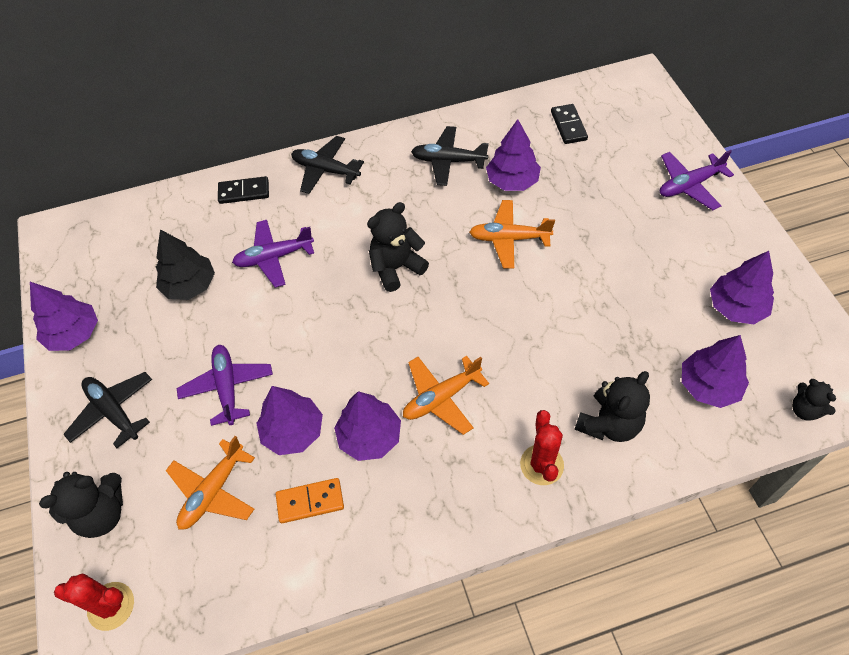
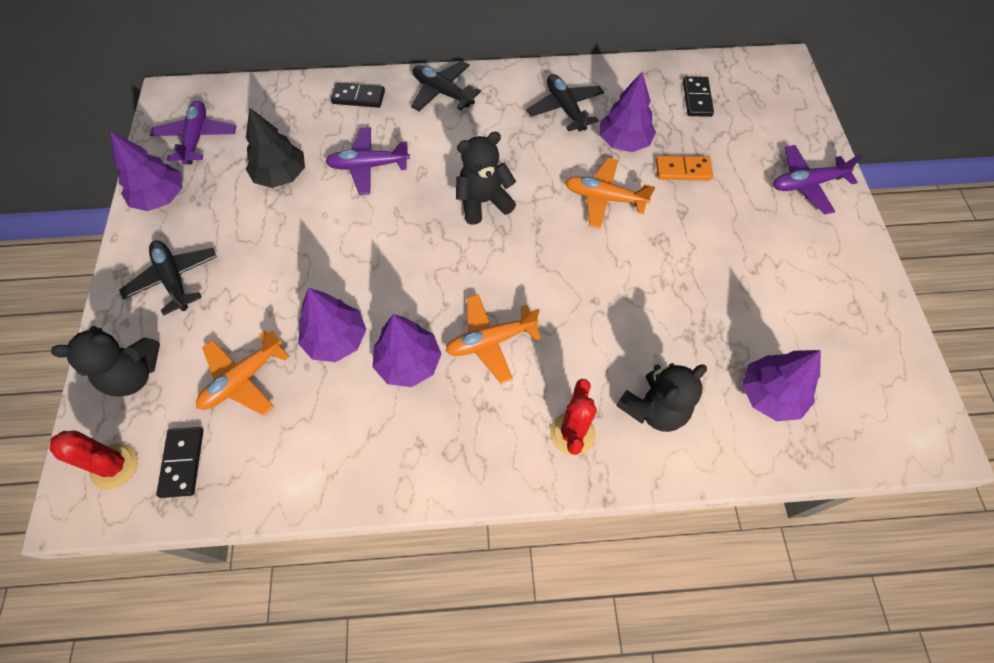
camera: 10 degrees right, 5 degrees up
purple plane [177,345,273,426] -> purple plane moved to [150,101,237,165]
orange domino [276,478,344,523] -> orange domino moved to [656,156,713,180]
black plane [411,126,489,186] -> black plane turned 45 degrees clockwise [527,74,604,132]
purple tree [710,251,774,324] -> none
black teddy bear [792,379,836,421] -> none
none -> black domino [156,427,203,498]

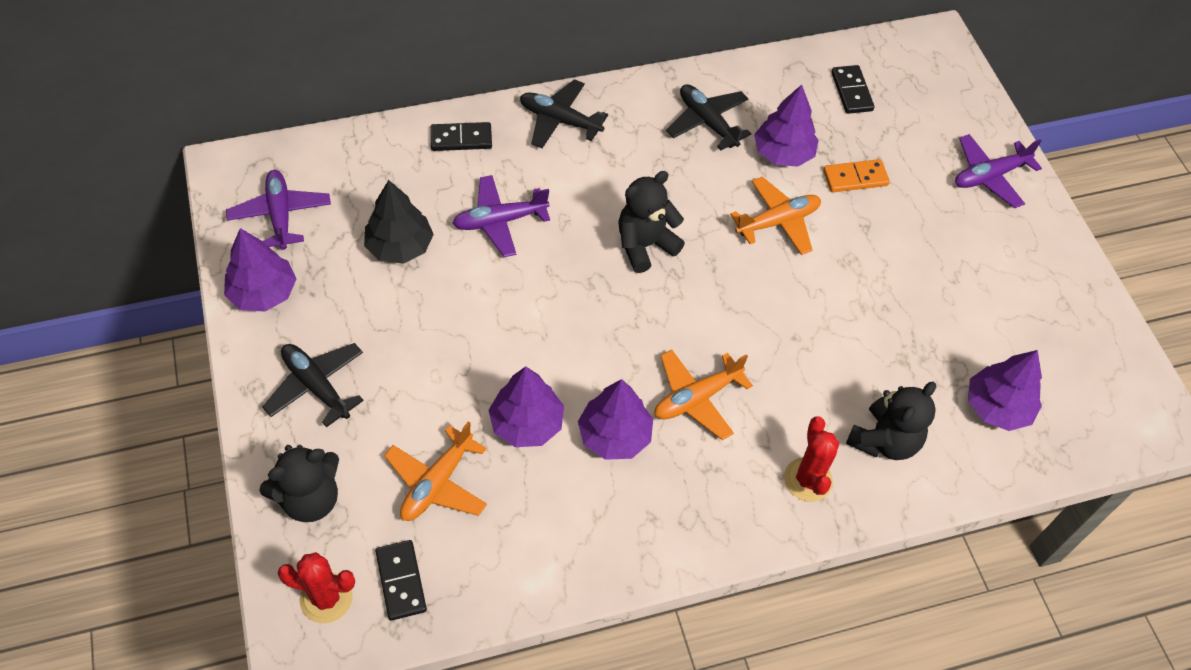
camera: 15 degrees left, 5 degrees down
orange plane [565,158,655,228] -> orange plane turned 150 degrees clockwise [730,177,821,255]

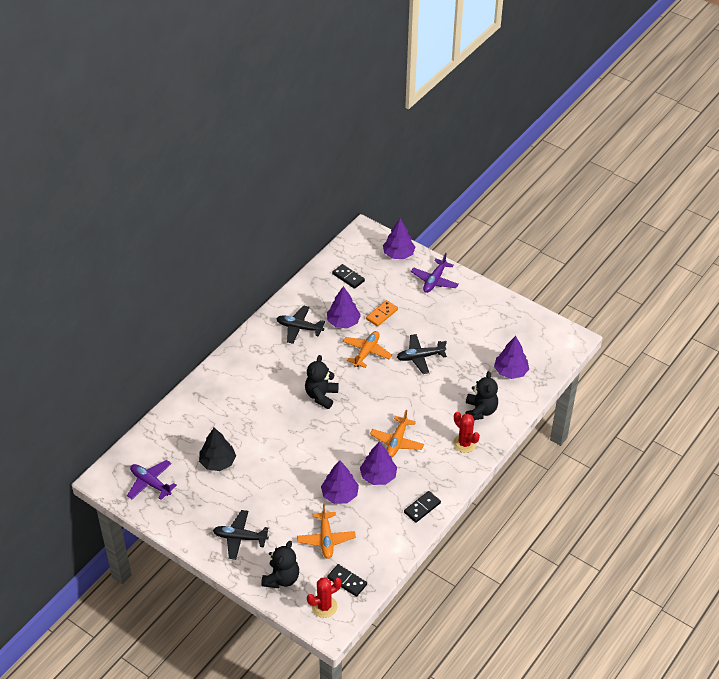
camera: 35 degrees left, 10 degrees down
purple tree [224,228,296,312] -> purple tree moved to [383,219,415,259]
black domino [430,122,492,151] -> black domino moved to [404,491,441,523]
purple plane [452,175,550,257] -> none
black plane [520,79,608,148] -> black plane moved to [397,334,447,374]

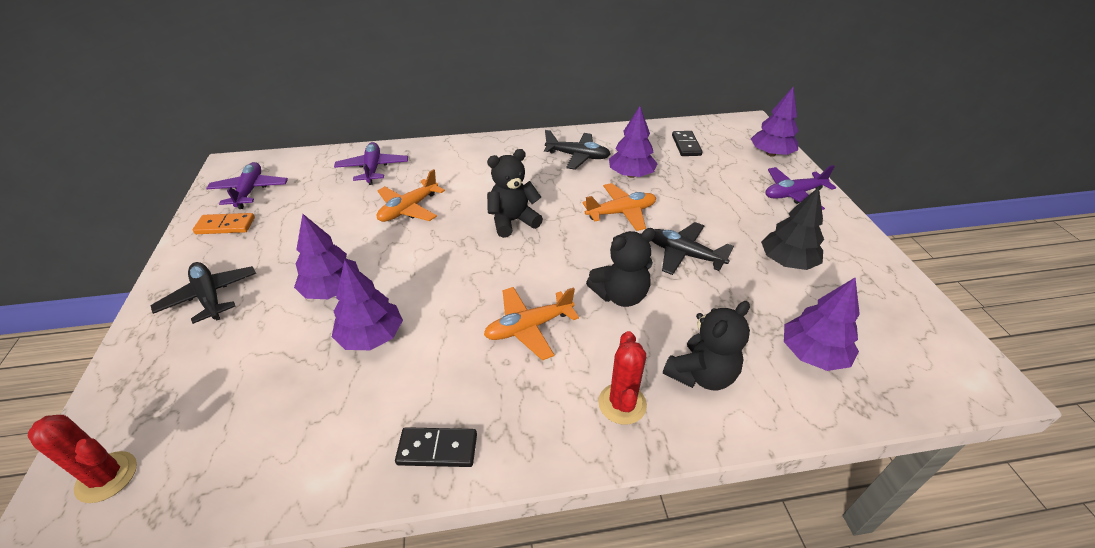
camera: 45 degrees right, 5 degrees down
black tree [199,428,236,471] -> black tree moved to [761,187,824,270]
black teddy bear [261,541,299,588] -> black teddy bear moved to [586,228,656,307]
black plane [276,306,325,344] -> black plane turned 135 degrees clockwise [544,130,610,170]
orange plane [297,504,356,559] -> orange plane moved to [377,169,445,222]
black domino [327,564,367,597] -> none
purple tree [360,441,397,485] -> purple tree moved to [294,214,359,299]
orange domino [366,300,398,327] -> orange domino moved to [193,213,255,234]
none -> purple plane [334,142,408,185]

